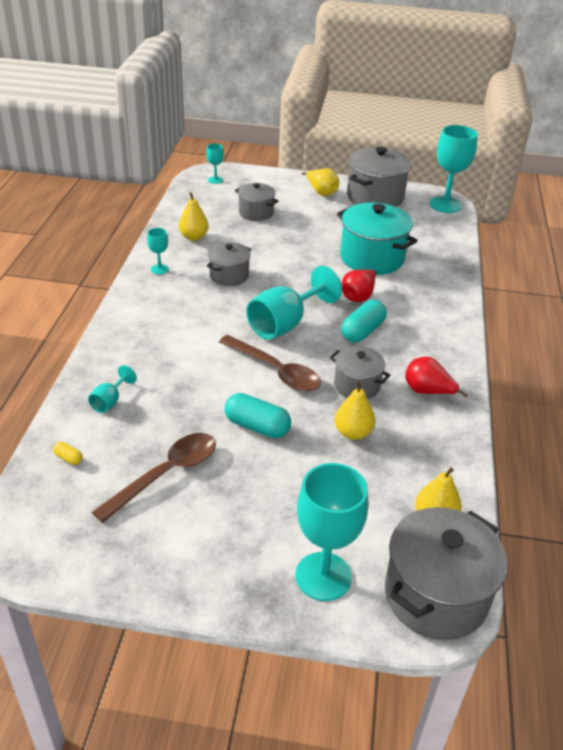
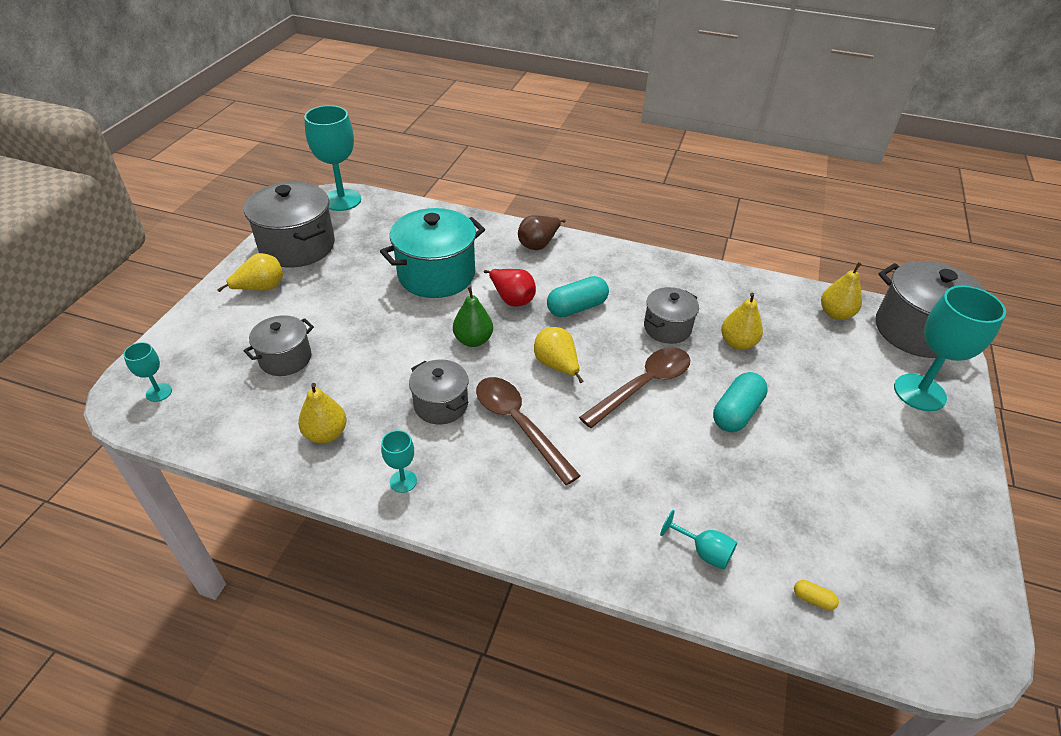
camera: 80 degrees left, 5 degrees up
yellow capsule [53,442,83,465] -> yellow capsule turned 75 degrees clockwise [794,580,839,611]
brown spoon [92,433,216,523] -> brown spoon moved to [476,377,580,485]
turquoise goblet [246,266,342,340] -> yellow pear [534,327,584,383]
turquoise capsule [341,300,387,342] -> turquoise capsule turned 75 degrees counterclockwise [547,276,609,317]
red pear [405,357,468,398] -> none
none -> green pear [453,286,493,347]
none -> brown pear [518,215,566,250]

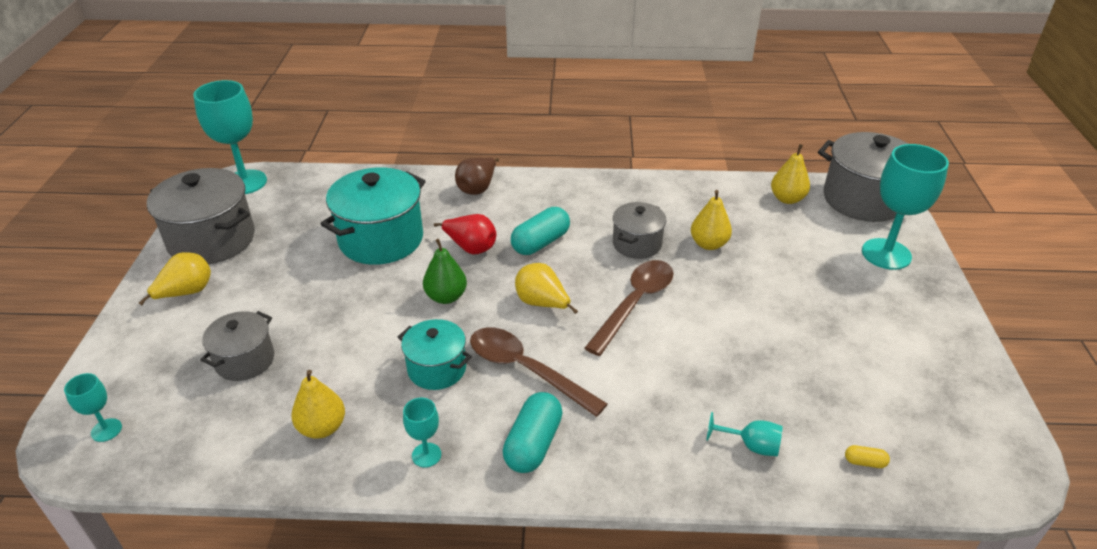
camera: 15 degrees left, 5 degrees down
grey pot [409,360,469,424] -> turquoise pot [398,319,472,390]
turquoise capsule [713,372,768,432] -> turquoise capsule moved to [503,392,563,473]

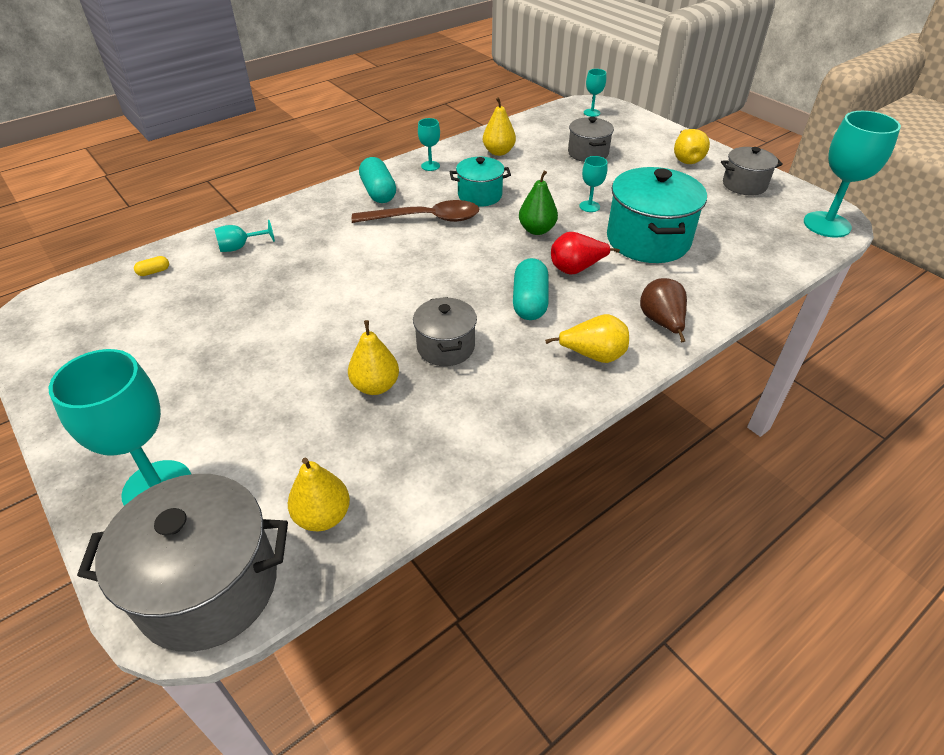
camera: 140 degrees right, 5 degrees up
grey pot [147,168,255,265] -> grey pot [721,147,783,195], size x0.58
yellow pear [515,263,578,314] -> yellow pear moved to [545,314,629,363]
brown spoon [585,260,674,356] -> none
none -> turquoise goblet [579,156,607,212]

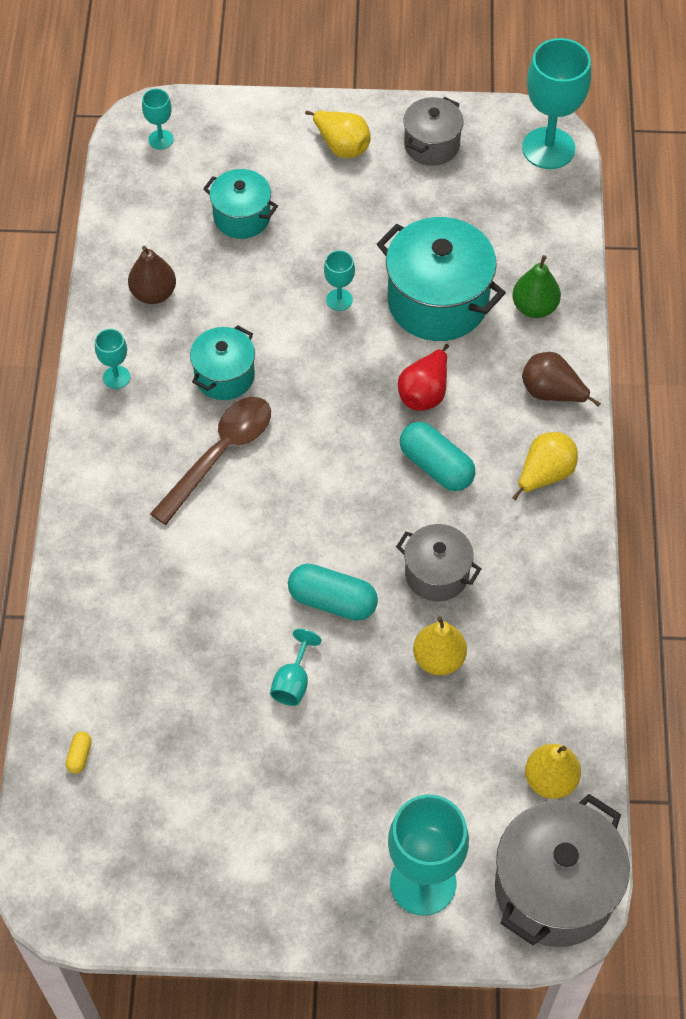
camera: 50 degrees left, 15 degrees up
turquoise goblet [214,220,275,252] -> turquoise goblet moved to [270,629,321,706]
turquoise capsule [359,157,396,203] -> turquoise capsule moved to [288,564,378,621]
yellow pear [483,97,516,156] -> brown pear [128,246,176,304]
green pear [519,170,558,235] -> green pear moved to [512,255,561,318]
grey pot [568,117,614,162] -> turquoise pot [203,169,278,239]

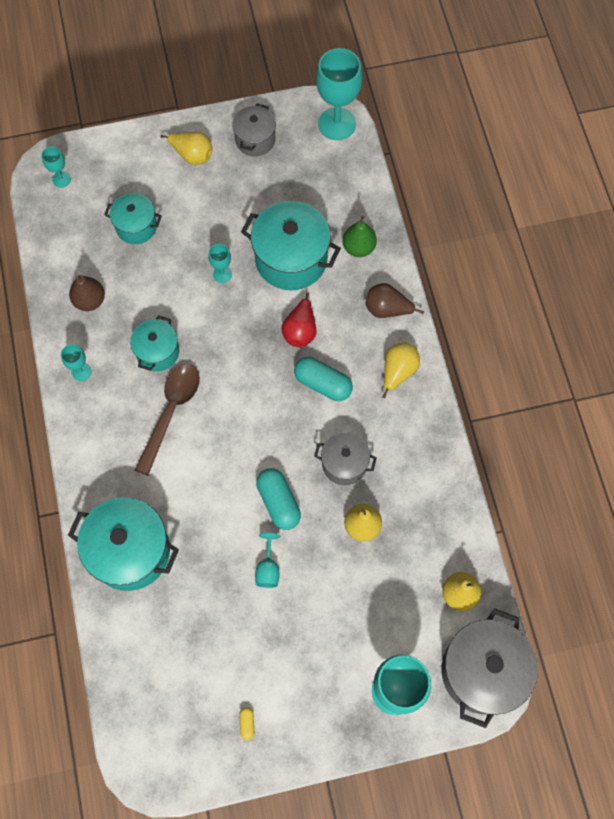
camera: 15 degrees left, 10 degrees up
yellow capsule [66,732,92,774] -> yellow capsule moved to [239,707,254,740]
turquoise capsule [288,564,378,621] -> turquoise capsule turned 60 degrees clockwise [256,468,301,530]
none -> turquoise pot [68,497,179,591]

